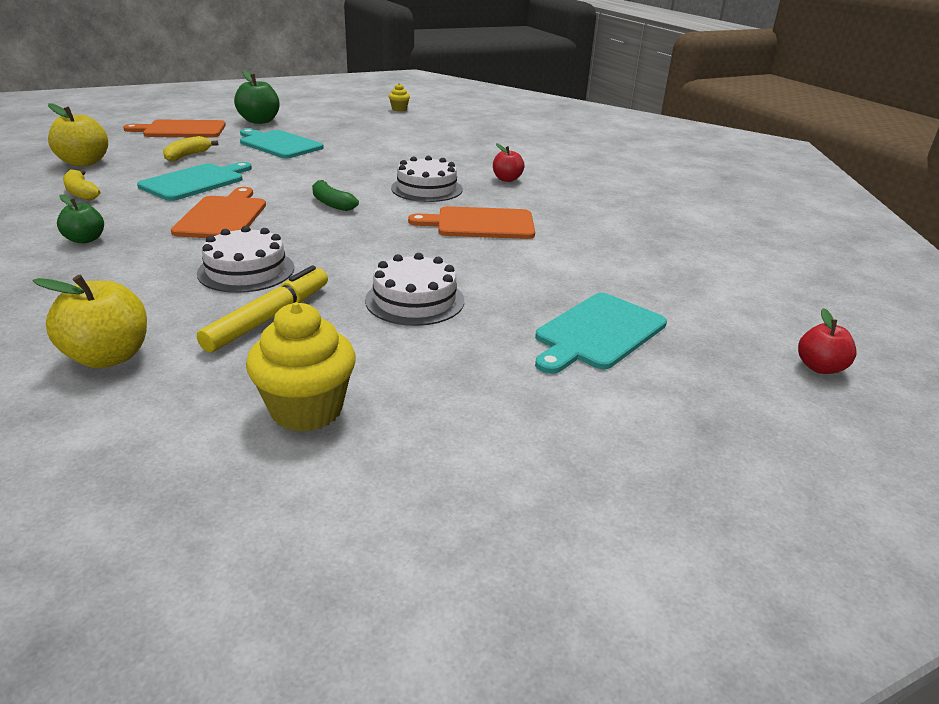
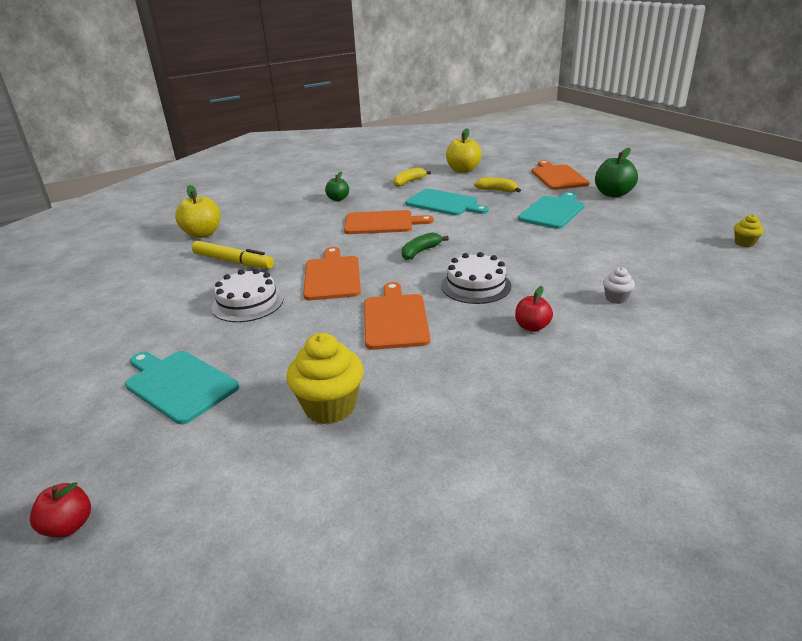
camera: 90 degrees right, 0 degrees up
white cake [197,226,294,293] -> none
yellow cupcake [246,302,356,432] -> yellow cupcake moved to [287,333,364,424]
none -> orange cutting board [303,247,361,300]
none -> white cupcake [603,267,635,304]

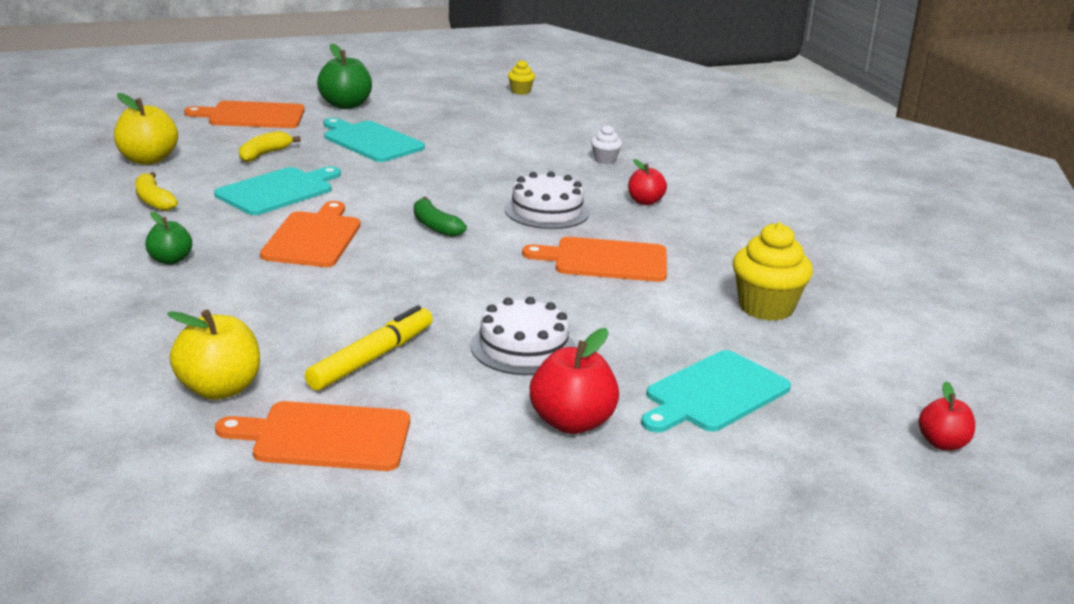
camera: 85 degrees left, 5 degrees down
orange cutting board [303,247,361,300] -> orange cutting board moved to [215,401,410,471]
none -> red apple [530,328,619,434]

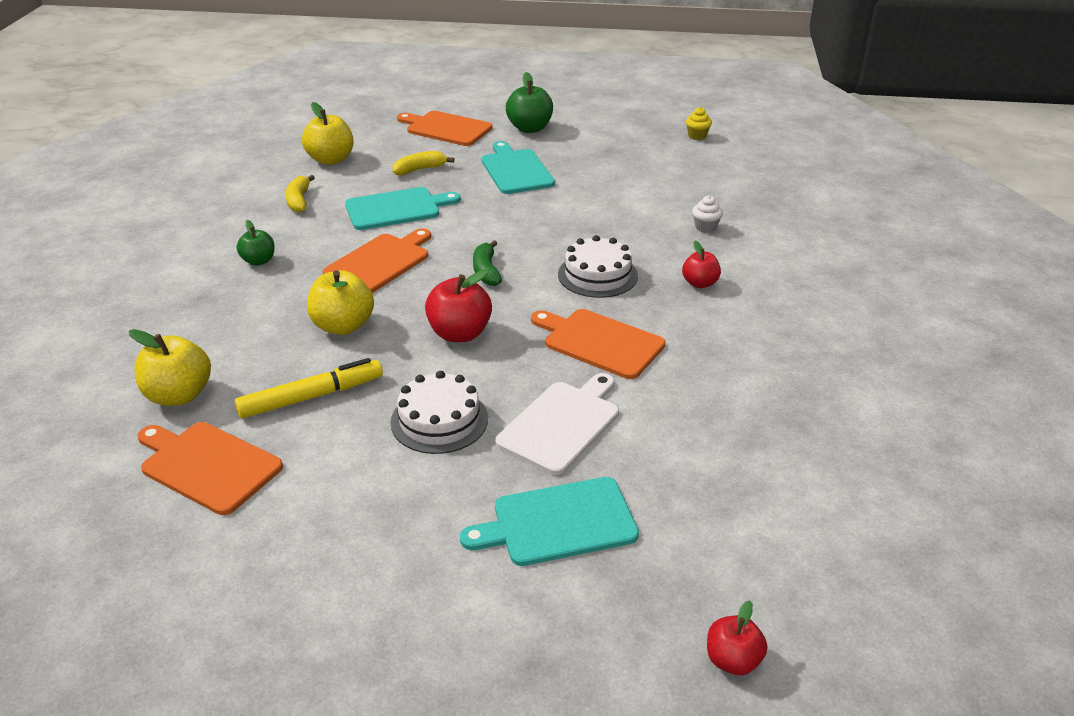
camera: 30 degrees right, 10 degrees up
red apple [530,328,619,434] -> red apple moved to [425,269,492,342]
yellow cupcake [733,222,813,321] -> none
none -> yellow apple [307,270,374,335]
none -> white cutting board [495,373,619,475]

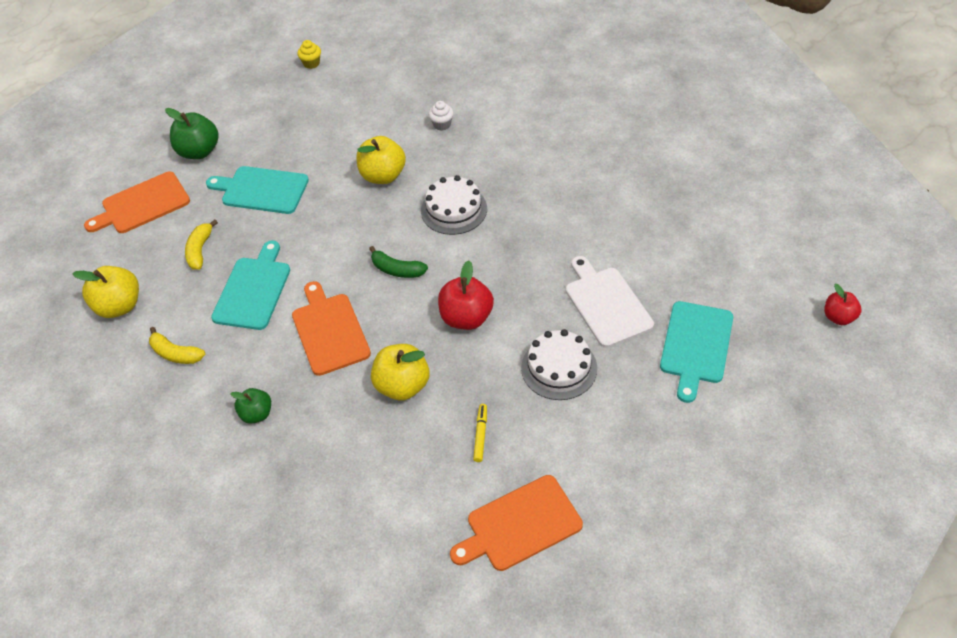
camera: 55 degrees left, 15 degrees up
yellow apple [129,329,211,406] -> yellow apple moved to [356,136,406,184]
yellow marker [235,358,383,418] -> yellow marker [473,404,487,462], size x0.52
orange cutting board [531,309,666,379] -> none
red apple [682,241,721,288] -> none

